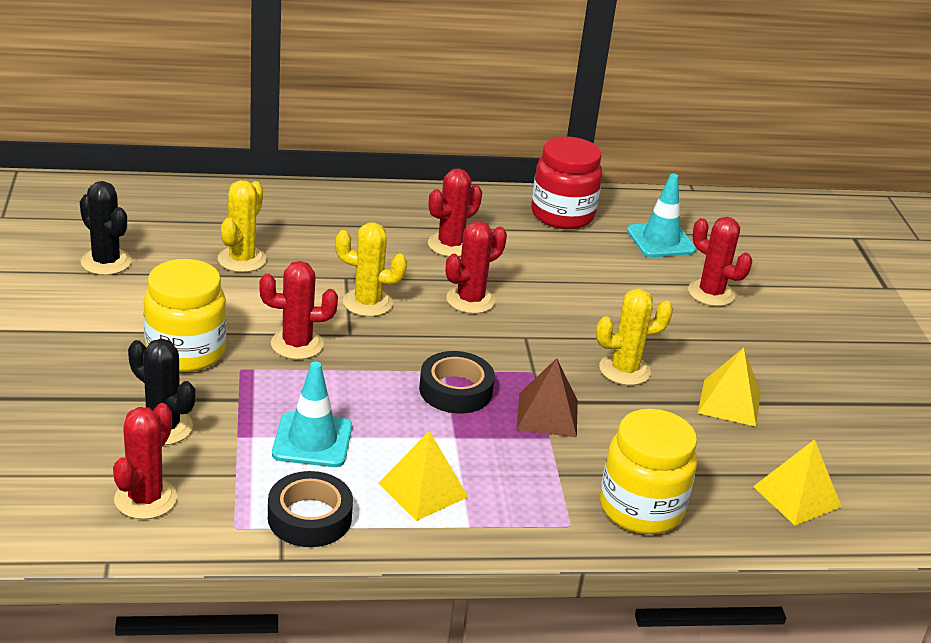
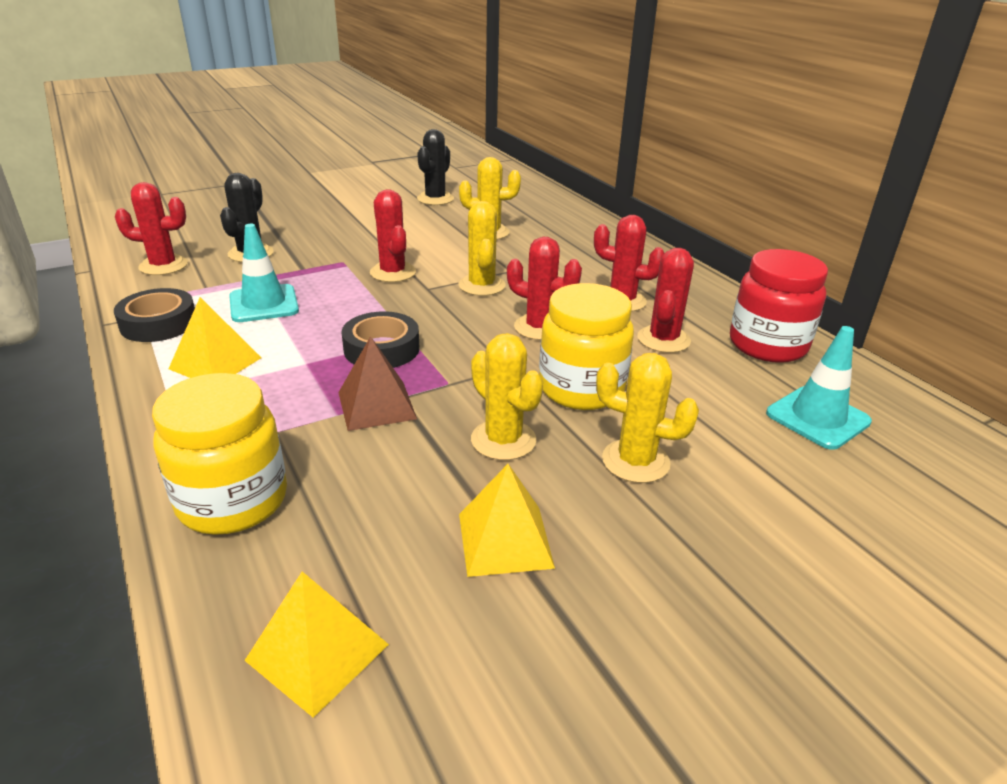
camera: 70 degrees right, 0 degrees up
yellow jar [144,259,226,372] -> yellow jar moved to [539,283,634,410]
red cactus [688,217,752,306] -> red cactus moved to [637,248,694,353]
none -> yellow cactus [596,353,699,483]

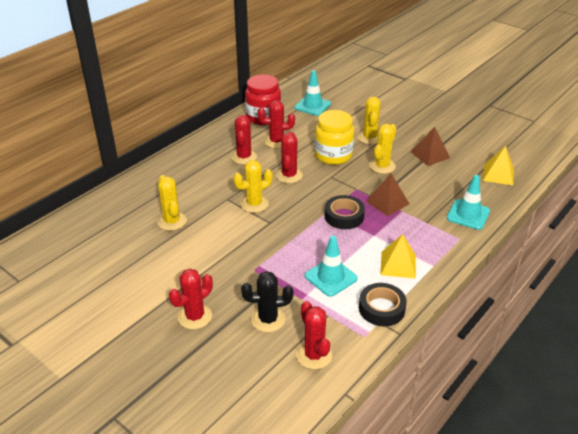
camera: 110 degrees left, 5 degrees up
yellow jar [152,373,287,535] -> turquoise traffic cone [447,175,490,230]
red cactus [370,189,416,282] -> red cactus moved to [169,269,213,329]
black cactus [417,129,454,205] -> none
yellow pyramid [459,464,555,577] -> brown pyramid [411,127,450,166]

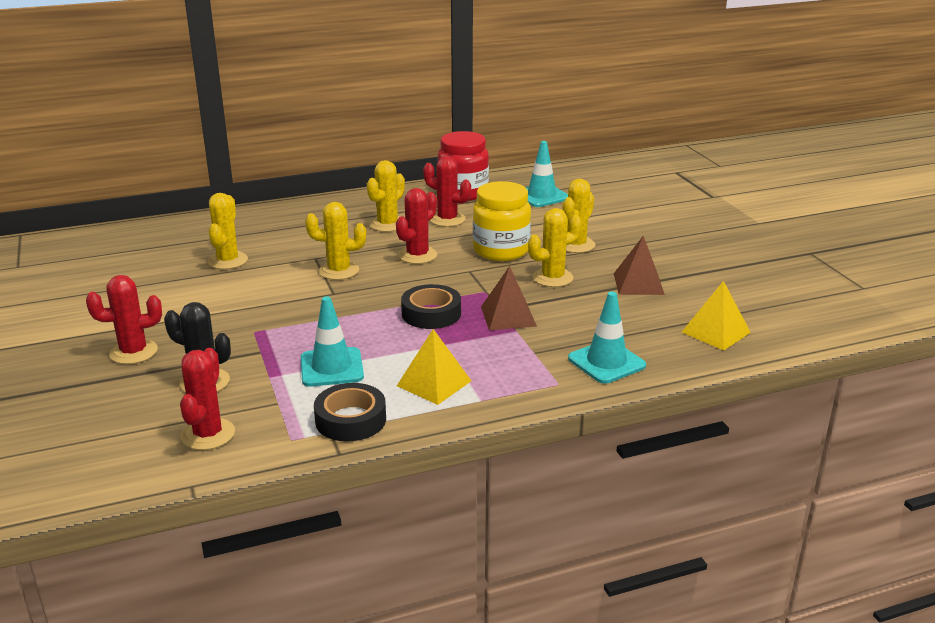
camera: 30 degrees right, 10 degrees down
red cactus [231,115,257,164] -> yellow cactus [367,160,405,232]

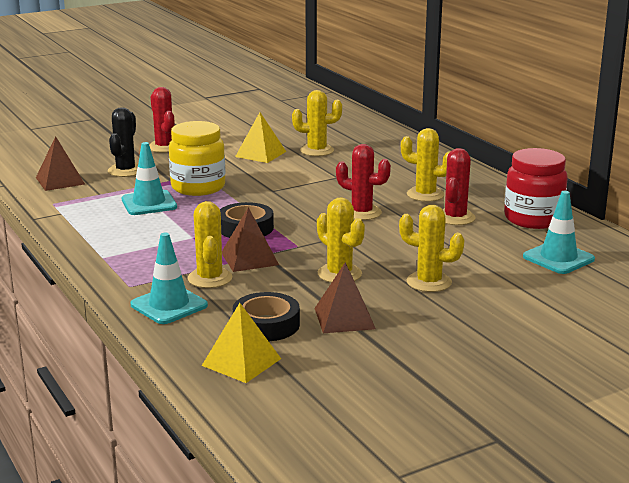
camera: 80 degrees right, 5 degrees down
red cactus [180,348,235,450] -> brown pyramid [36,136,85,191]
yellow cactus [305,202,366,280] -> yellow cactus moved to [187,201,232,288]
black tape [314,383,386,442] -> black tape moved to [233,292,300,341]
yellow pyramid [397,329,471,405] -> yellow pyramid moved to [235,112,286,163]
yellow jar [473,181,531,261] -> yellow jar moved to [169,121,225,196]

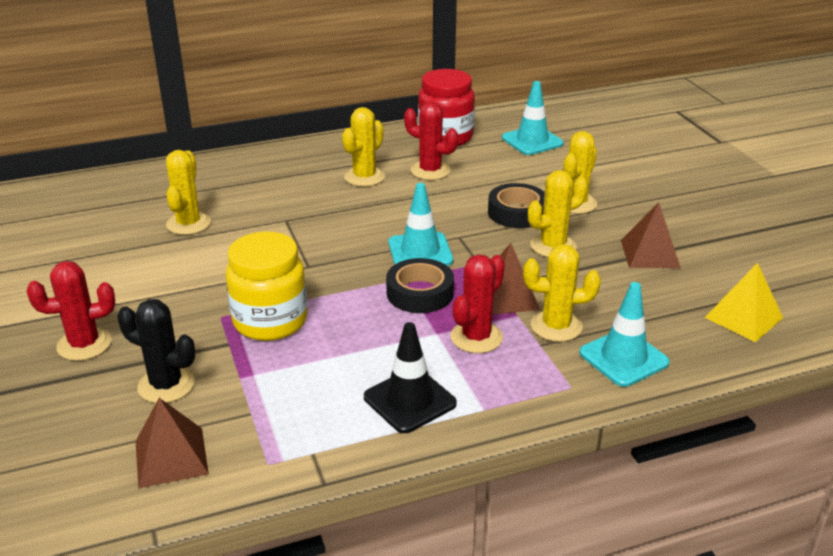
camera: 80 degrees left, 10 degrees up
turquoise traffic cone [122,142,177,215] -> turquoise traffic cone moved to [388,183,453,266]
black tape [233,292,300,341] -> black tape moved to [488,183,545,228]
yellow pyramid [235,112,286,163] -> none
red cactus [336,144,391,220] -> red cactus moved to [451,255,505,353]
none -> black traffic cone [364,322,457,433]

